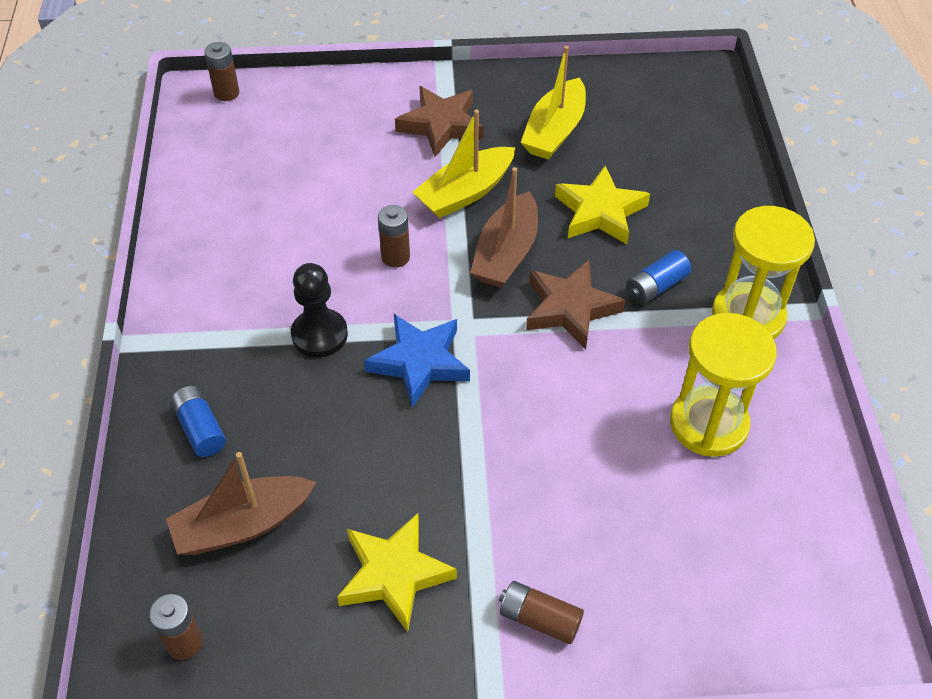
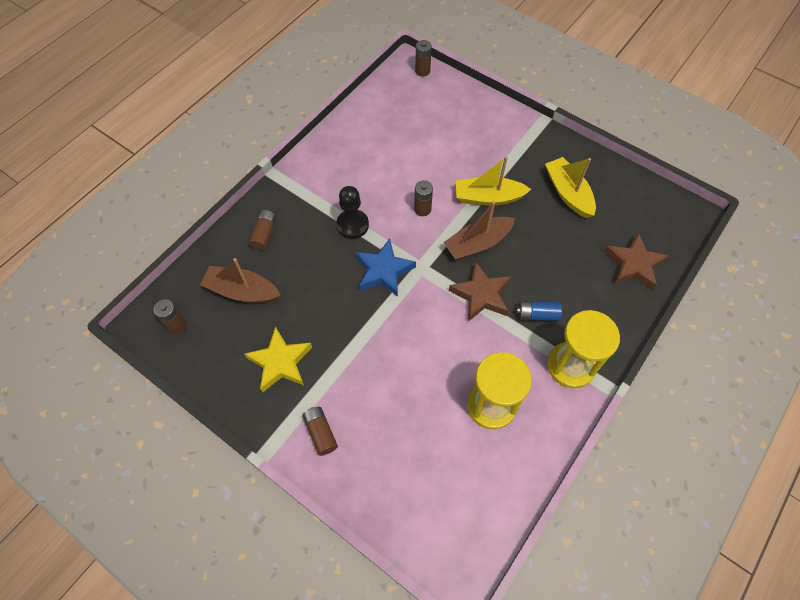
camera: 40 degrees right, 10 degrees up
blue battery [171,386,226,457] -> brown battery [249,210,277,251]
brown star [395,86,484,157] -> brown star moved to [604,232,669,291]
yellow boat [521,46,586,160] -> yellow boat turned 90 degrees clockwise [545,157,596,218]
yellow star [555,166,650,244] -> none

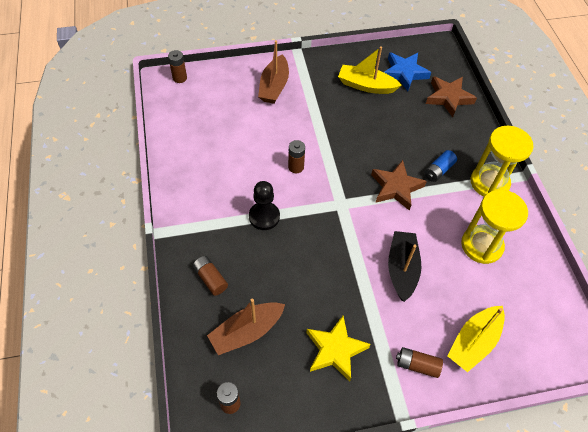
camera: 50 degrees left, 5 degrees down
blue star [355,238,416,297] -> blue star moved to [384,52,431,91]
brown boat [443,201,515,260] -> brown boat moved to [258,40,289,104]
yellow boat [456,156,531,206] -> yellow boat moved to [448,306,505,372]
none -> black boat [388,231,422,302]

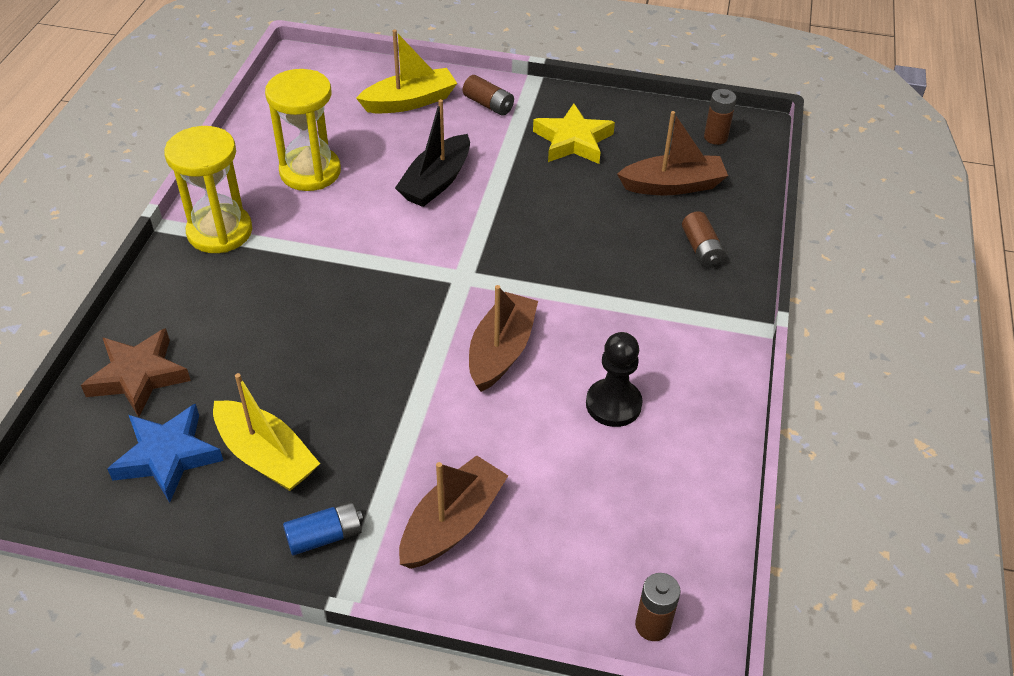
camera: 155 degrees left, 10 degrees down
black pawn [249,181,280,230] -> black pawn moved to [586,332,643,427]
brown battery [288,140,305,173] -> brown boat [469,285,538,392]
brown star [371,160,427,210] -> none
blue battery [424,150,457,182] -> blue battery moved to [283,501,363,555]

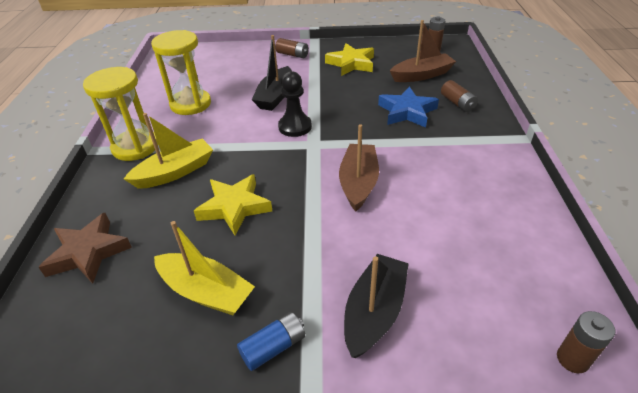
camera: 10 degrees left, 5 degrees down
blue star [108,404,223,503] -> blue star moved to [378,86,439,128]
yellow boat [356,29,457,113] -> yellow boat moved to [124,113,213,189]
brown boat [399,455,508,569] -> black boat [344,254,409,358]
black pawn [586,332,643,427] -> black pawn moved to [278,71,312,137]
none -> yellow star [194,174,272,236]

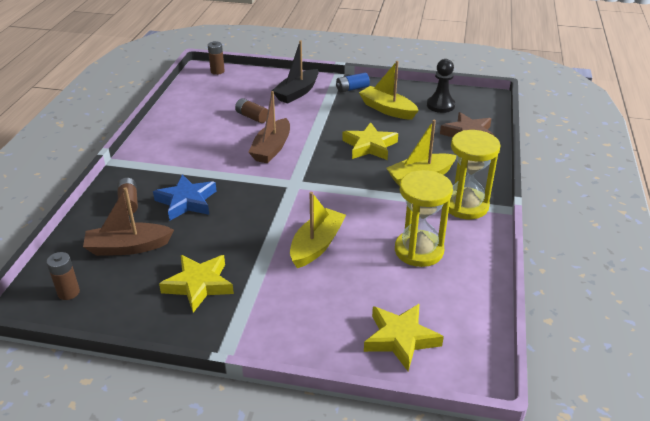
camera: 170 degrees left, 5 degrees down
black boat [252,35,292,111] -> yellow boat [290,192,346,268]
brown battery [275,38,309,58] -> brown battery moved to [235,98,268,123]
black pawn [278,71,312,137] -> black pawn moved to [427,59,455,113]
none -> yellow star [364,303,444,371]

